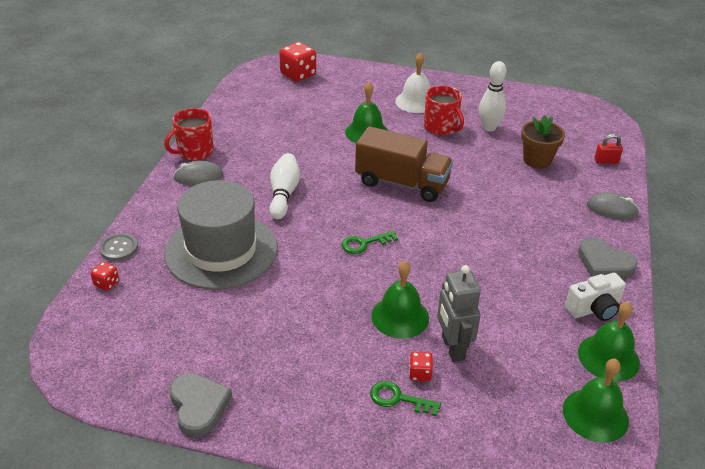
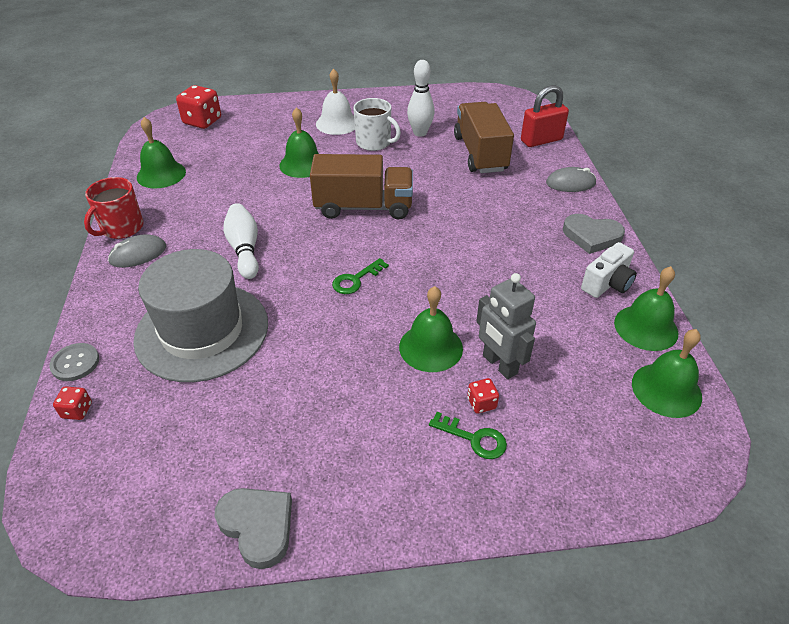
camera: 20 degrees left, 5 degrees up
green key [370,381,441,416] -> green key turned 150 degrees counterclockwise [429,412,507,459]
red mug [424,86,464,135] -> white mug [353,98,401,151]
brown flower pot [521,115,565,169] -> brown truck [454,102,514,173]
red padlock [594,134,623,164] -> red padlock [521,85,569,147], size x1.82
none -> green bell [137,117,186,188]

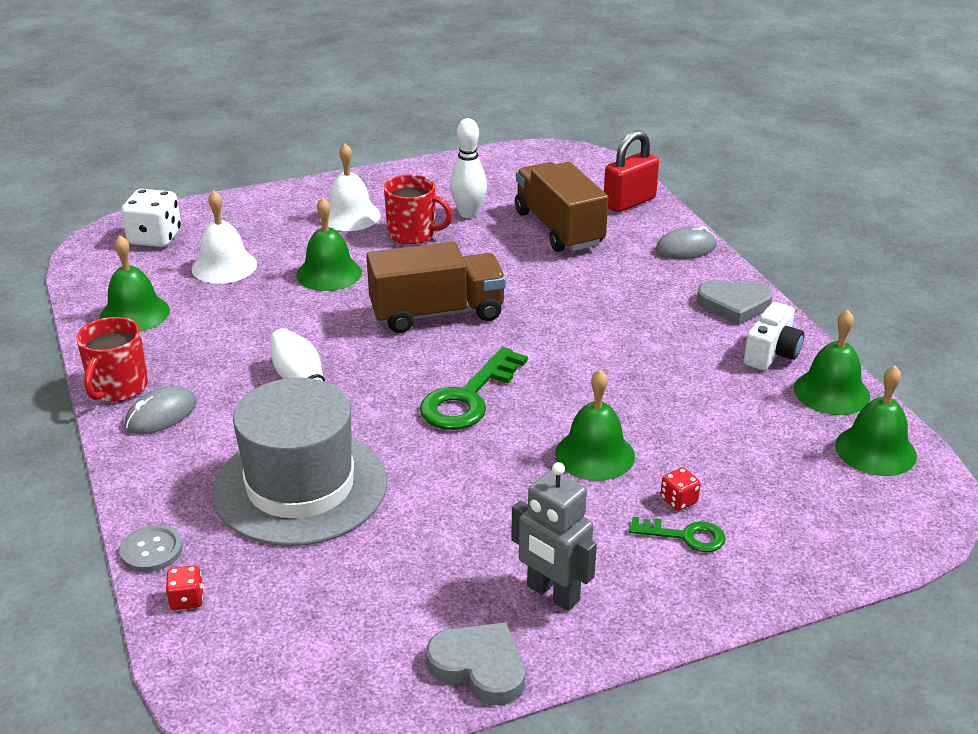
camera: 15 degrees left, 10 degrees down
red dice [176,85,221,129] -> white dice [121,189,181,247]
green key [332,258,389,294] -> green key [420,347,528,430], size x1.75
white mug [353,98,401,151] -> red mug [384,174,453,244]
grey robot [476,273,536,379] -> grey robot moved to [511,462,597,611]
none -> white bell [192,191,257,284]

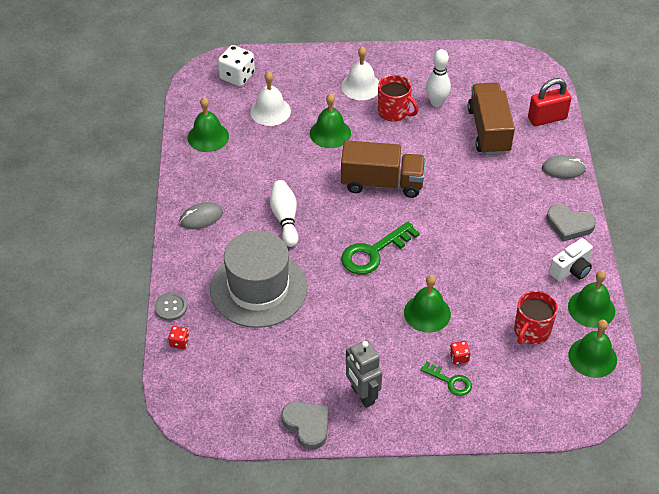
camera: 20 degrees right, 15 degrees up
red mug [76,317,148,402] -> red mug moved to [514,291,558,344]

